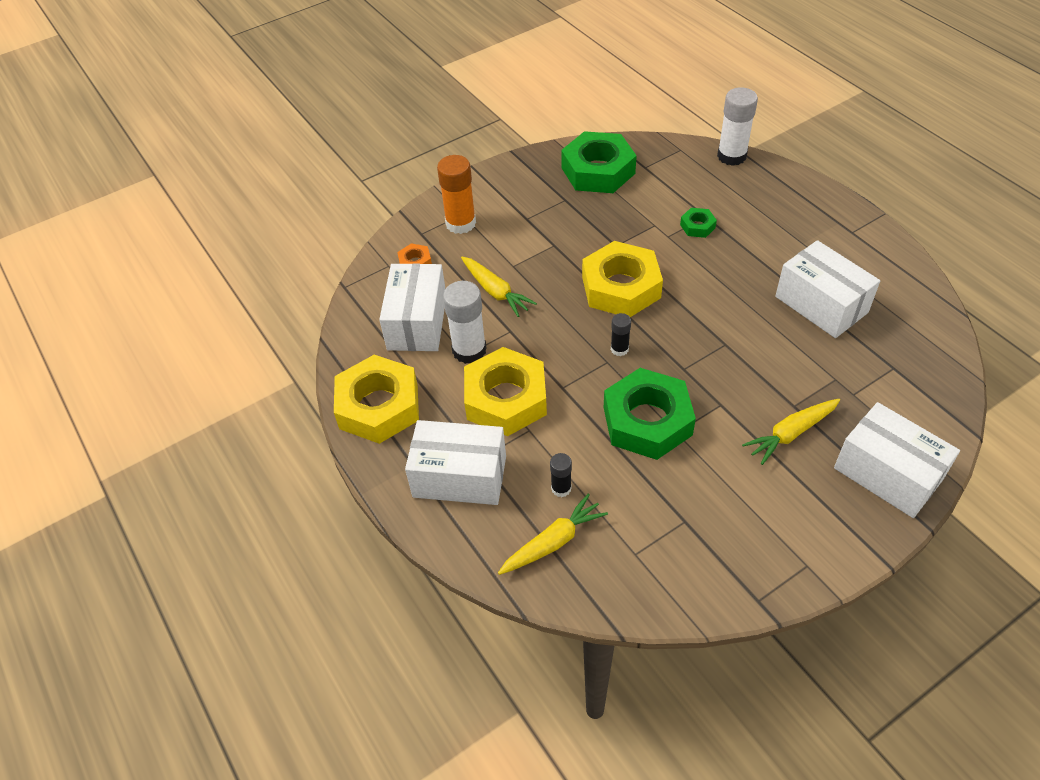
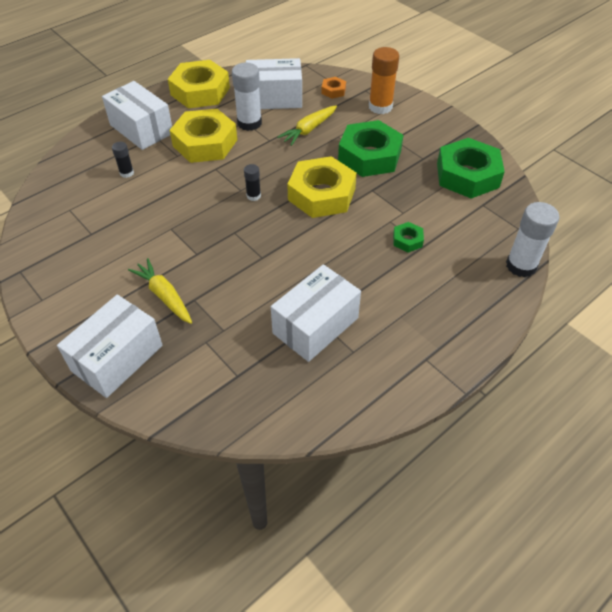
camera: 80 degrees right, 0 degrees up
white box [405,420,506,505] -> white box turned 45 degrees counterclockwise [102,81,172,150]
yellow carrot [498,493,608,575] -> none
green nut [604,368,696,460] -> green nut moved to [338,120,403,177]

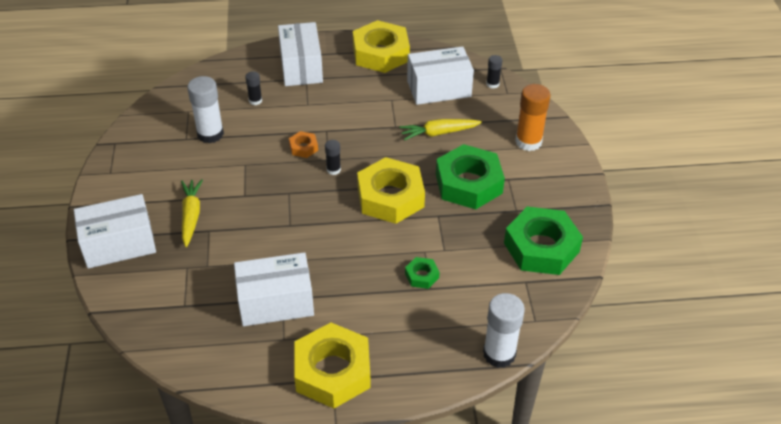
camera: 35 degrees right, 5 degrees down
yellow nut [170,109,237,163] -> yellow nut moved to [294,323,371,408]
white glue stick [232,63,262,131] -> white glue stick moved to [187,76,224,143]
white box [246,58,302,109] -> white box turned 45 degrees counterclockwise [407,46,474,105]
orange nut [321,77,346,99] -> orange nut moved to [289,131,318,158]
none -> black glue stick [486,55,502,89]

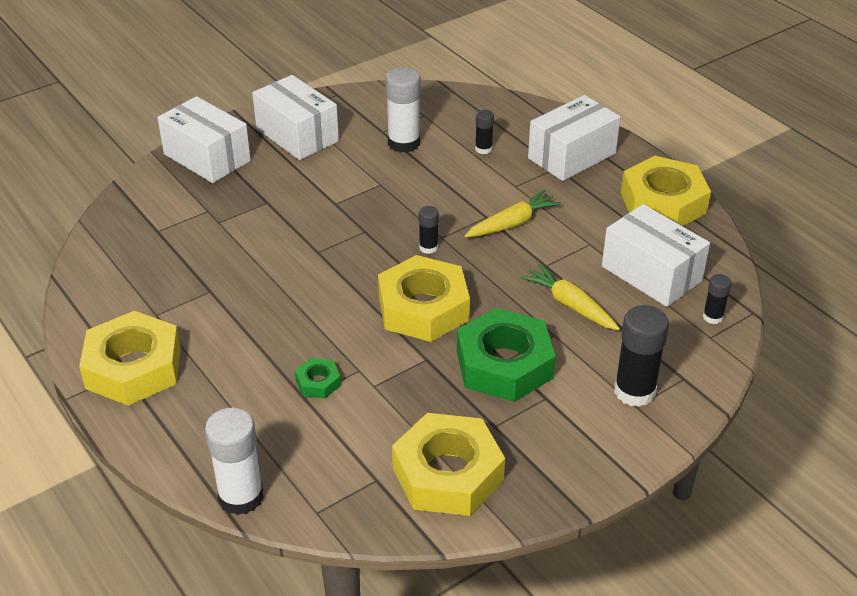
camera: 60 degrees right, 5 degrees down
yellow carrot [181,179,203,247] -> yellow carrot moved to [465,190,561,237]
white box [234,252,314,326] -> white box moved to [252,75,339,160]
orange nut [289,131,318,158] -> none
green nut [504,207,583,275] -> yellow nut [392,413,505,516]
orange glue stick [515,84,551,151] -> black glue stick [614,305,669,407]

